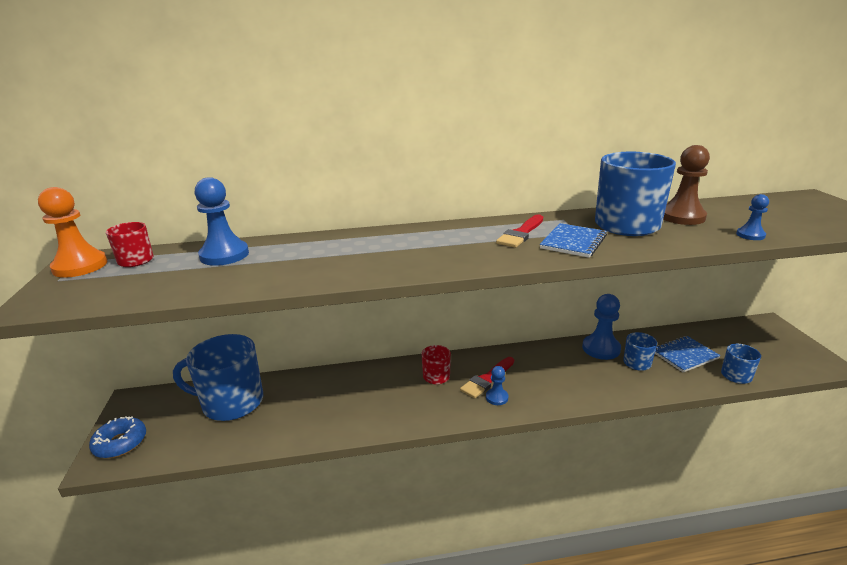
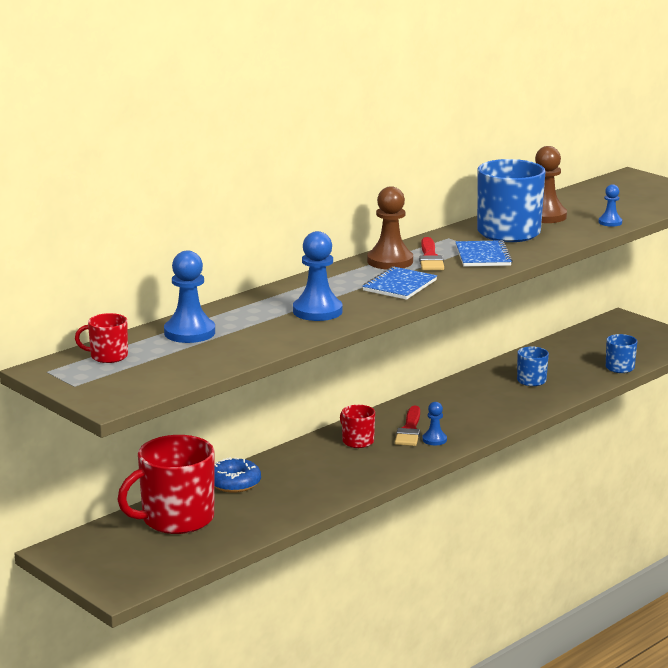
camera: 35 degrees left, 5 degrees down
orange pawn [38,187,108,278] -> none
blue donut [89,416,146,458] -> blue donut moved to [214,457,261,493]
blue mug [173,334,263,421] -> red mug [117,435,214,534]
blue pawn [582,294,621,360] -> blue pawn moved to [293,231,342,321]
blue notebook [655,336,721,373] -> blue notebook moved to [362,267,437,300]
none -> brown pawn [367,186,413,270]

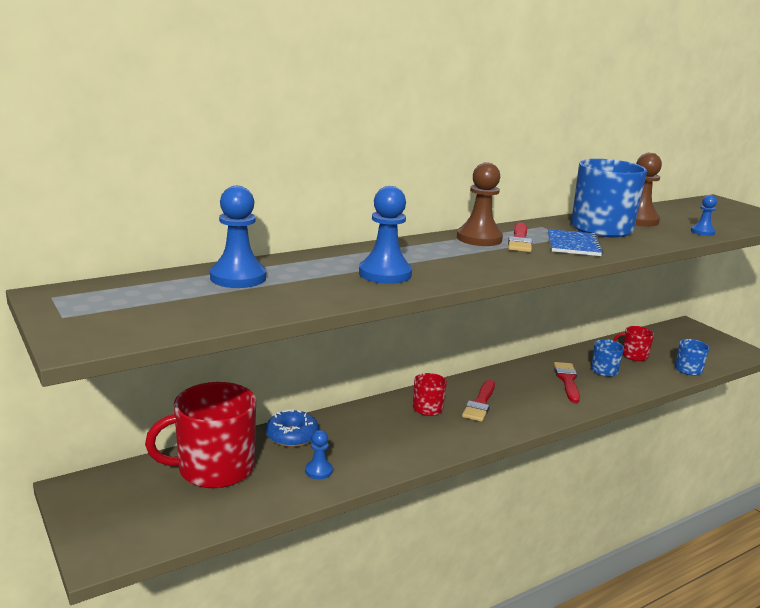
camera: 10 degrees right, 0 degrees up
red mug [75,313,128,363] -> red mug moved to [613,326,654,361]
blue notebook [362,267,437,300] -> none
blue pawn [422,402,447,445] -> blue pawn moved to [305,430,333,479]
none -> red brush [554,362,580,403]

